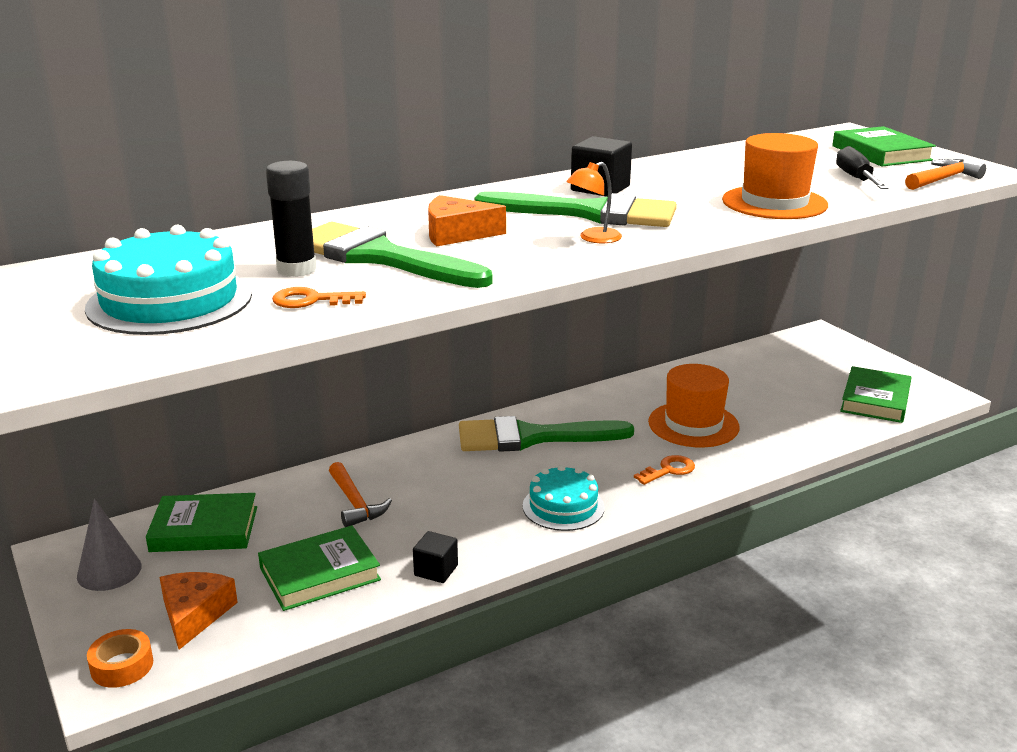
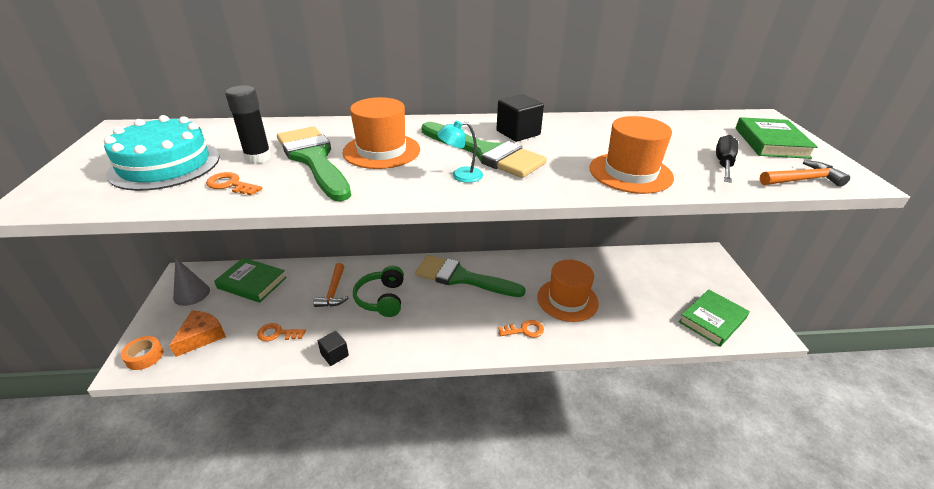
camera: 25 degrees right, 10 degrees up
green book [258,525,381,611] -> orange key [257,323,306,341]
orange cheese [428,195,506,247] -> orange hat [343,97,420,169]
turquoise cake [523,465,605,531] -> none
orange lamp [566,162,622,243] -> turquoise lamp [437,120,483,183]
none -> green headphones [353,266,404,317]

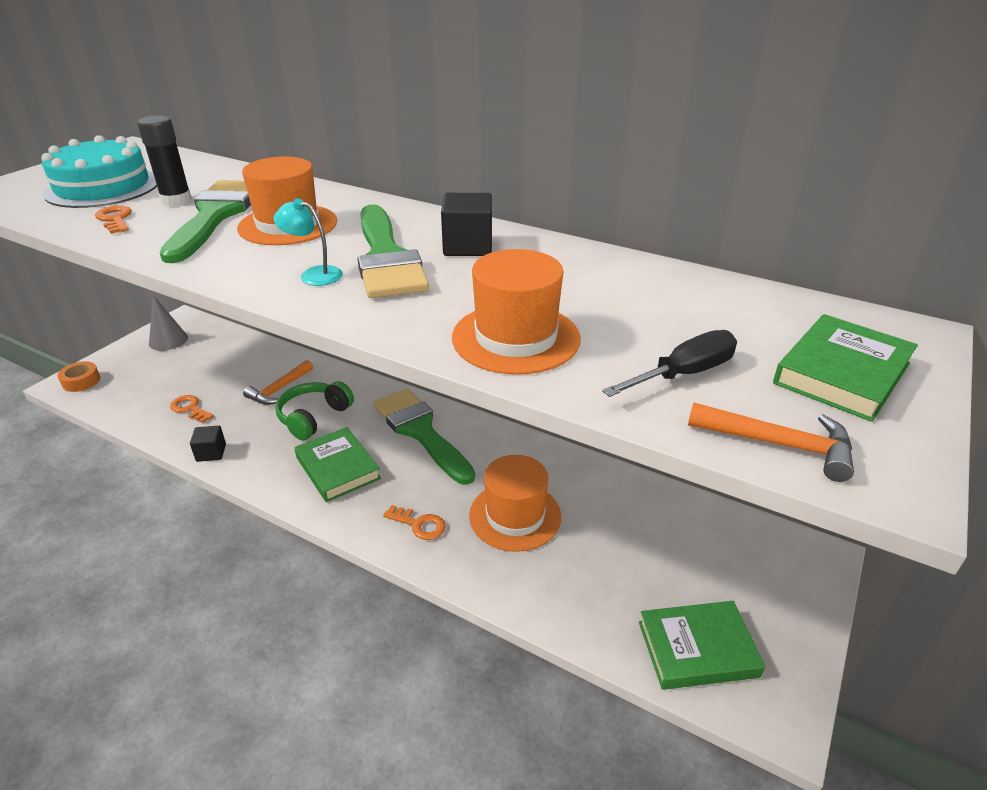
camera: 35 degrees right, 0 degrees up
orange cheese [169,310,226,357] -> none
green book [214,258,287,303] -> green book moved to [294,427,381,502]

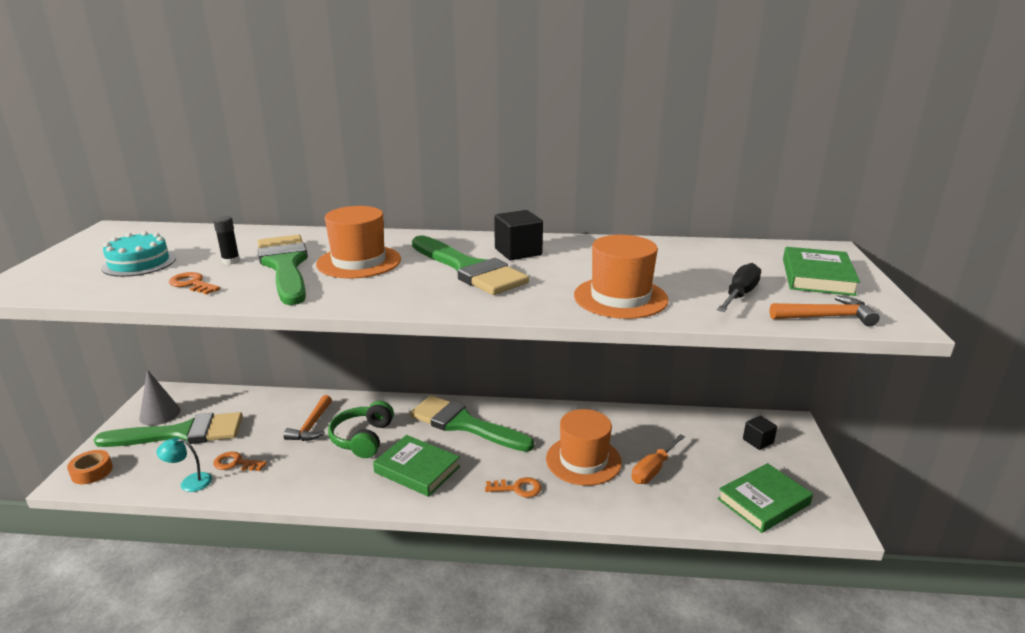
camera: 25 degrees left, 10 degrees down
turquoise cake [41,135,157,208] -> turquoise cake [101,231,176,277], size x0.65
black glue stick [137,115,192,206] -> black glue stick [213,216,240,265], size x0.63
black cube [190,426,226,462] -> black cube moved to [743,416,777,450]
turquoise lamp [273,198,343,286] -> turquoise lamp moved to [156,437,212,492]
none -> green brush [94,412,243,447]
none -> orange screwdriver [631,434,685,484]

